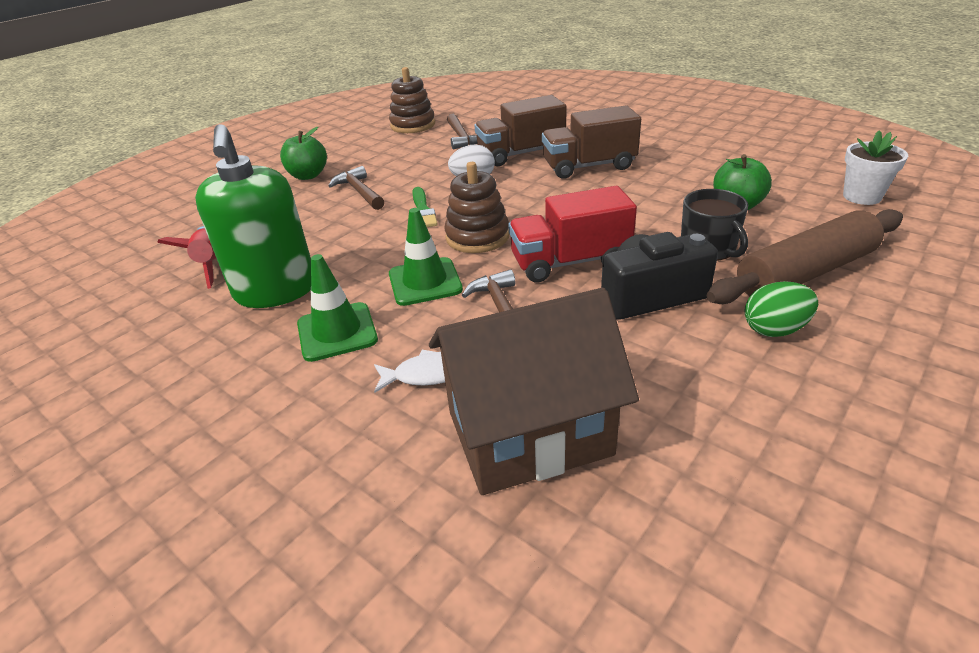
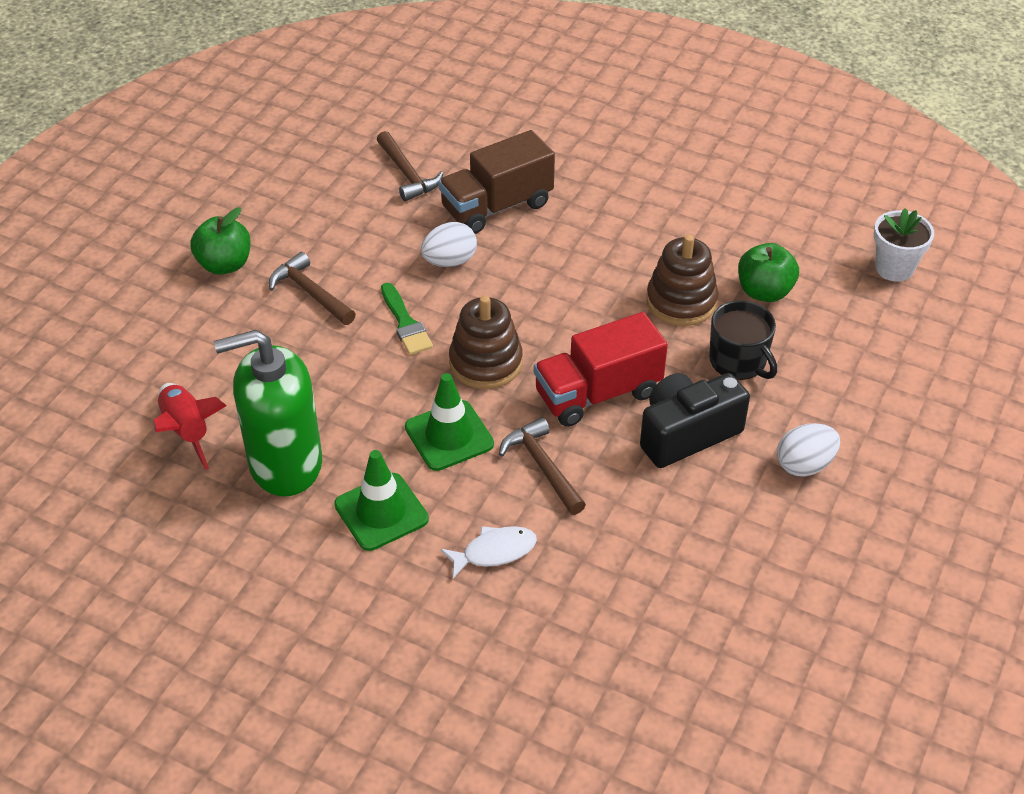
camera: 15 degrees left, 10 degrees up
green soap dispenser [195,124,311,308] -> green soap dispenser turned 105 degrees clockwise [214,330,322,496]
brown stacking toy [389,67,435,133] -> brown stacking toy moved to [646,234,718,326]
brown house [429,288,639,495] -> none
brown truck [542,106,641,179] -> none
brown rolling pin [707,209,903,304] -> none
green egg [744,281,818,337] -> white egg [777,423,840,477]

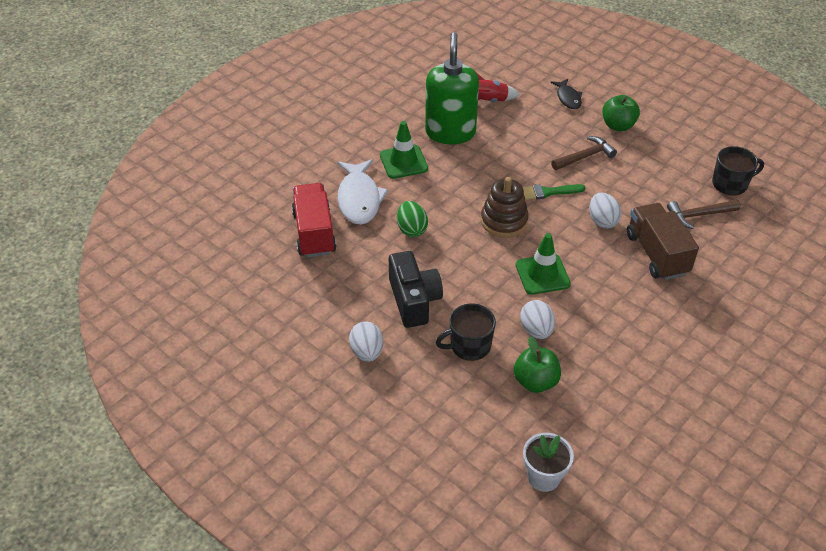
camera: 105 degrees right, 0 degrees up
green traffic cone [405,373,494,471] -> green traffic cone moved to [516,233,571,295]
white fish [440,526,537,579] -> white fish [337,159,388,225], size x1.76
brown hammer [499,417,586,515] -> green egg [397,201,428,237]
red truck [534,312,668,427] -> red truck moved to [292,183,336,258]
brown stacking toy [646,234,718,326] -> white egg [520,300,555,339]
none -> black fish [550,79,582,109]
none -> black mug [712,146,764,196]

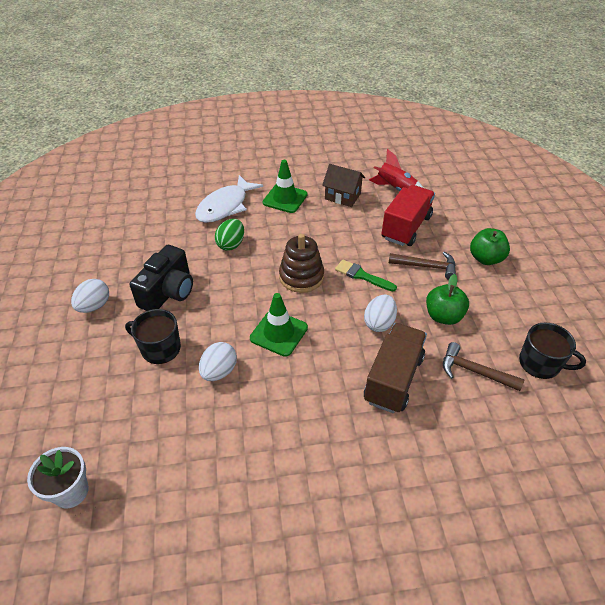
camera: 40 degrees right, 0 degrees up
red truck [292,183,336,258] -> red truck moved to [382,185,435,246]
green soap dispenser [425,32,479,144] -> brown house [322,164,365,207]
green apple [514,336,561,393] -> green apple moved to [426,274,469,325]
black fish [550,79,582,109] -> none

